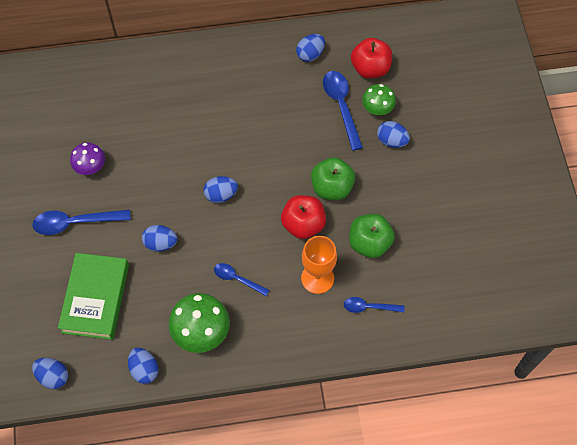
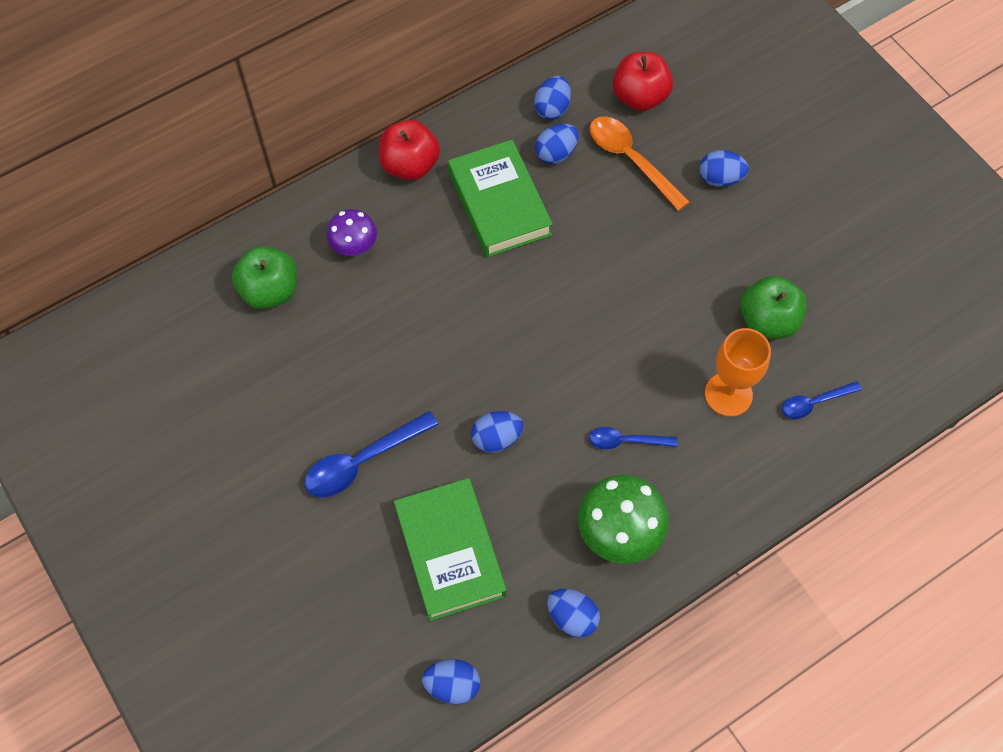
camera: 25 degrees left, 0 degrees up
purple mushroom [70,142,105,175] -> purple mushroom moved to [327,209,377,256]
blue egg [203,176,238,203] -> blue egg moved to [535,123,579,164]
red apple [281,195,326,239] -> red apple moved to [379,120,440,180]
green apple [311,157,355,200] -> green apple moved to [232,246,297,309]
blue spoon [323,71,363,151] -> orange spoon [590,116,690,211]
green mushroom [362,84,396,115] -> none
none -> green book [448,140,553,257]

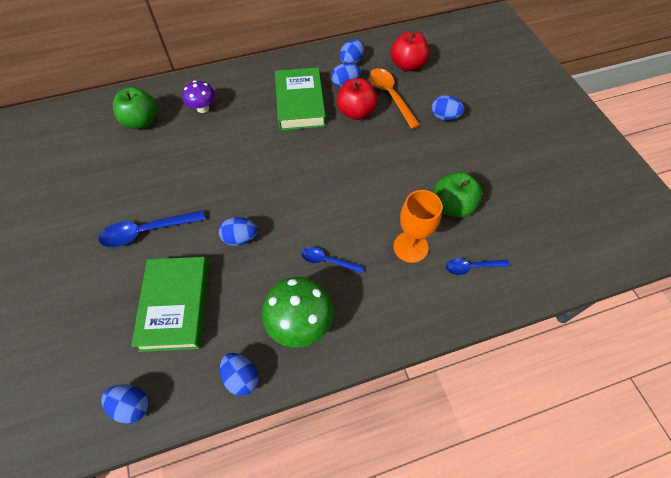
camera: 15 degrees right, 5 degrees down
red apple [379,120,440,180] -> red apple moved to [337,78,378,120]

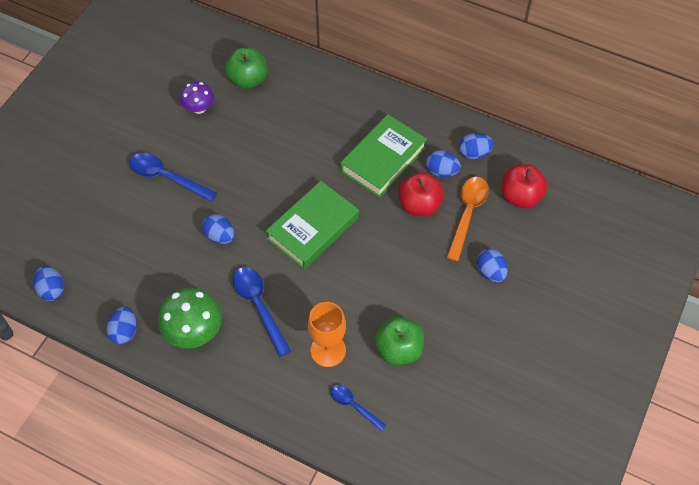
camera: 45 degrees right, 0 degrees up
green book [131,257,209,352] -> green book moved to [266,181,359,269]
purple mushroom [183,81,215,113] -> purple mushroom moved to [180,82,214,114]
blue spoon [301,247,364,273] -> blue spoon [233,267,291,357], size x1.65

